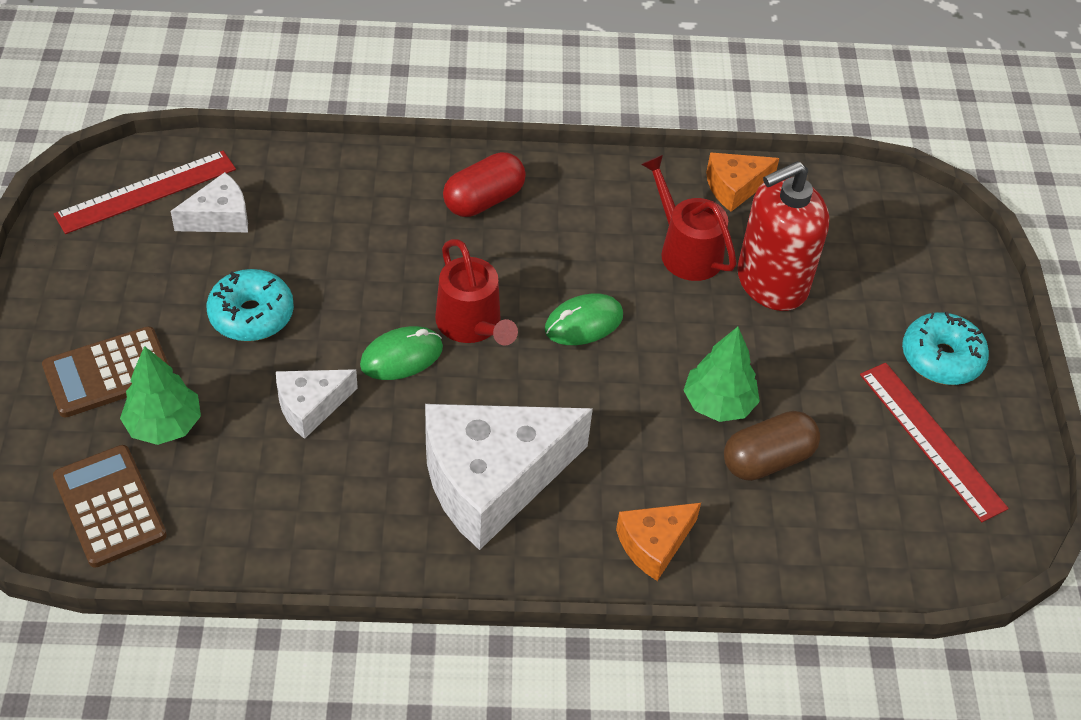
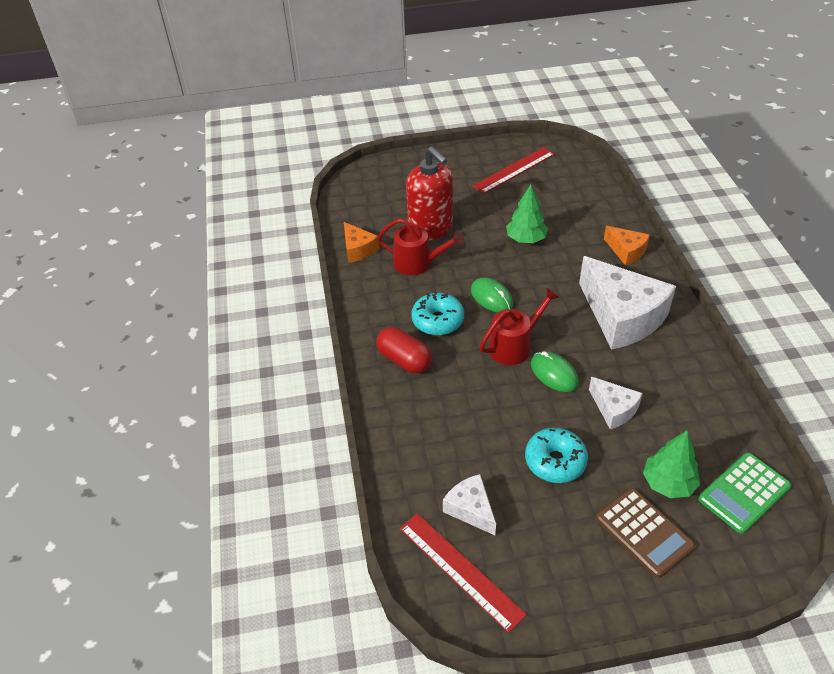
camera: 95 degrees left, 5 degrees down
brown calculator [53,445,167,568] -> green calculator [698,453,791,534]
red watering can [641,155,737,281] -> red watering can turned 120 degrees counterclockwise [377,218,465,275]
brown capsule [724,411,820,481] -> none
turquoise donut [902,312,989,385] -> turquoise donut moved to [411,293,464,335]

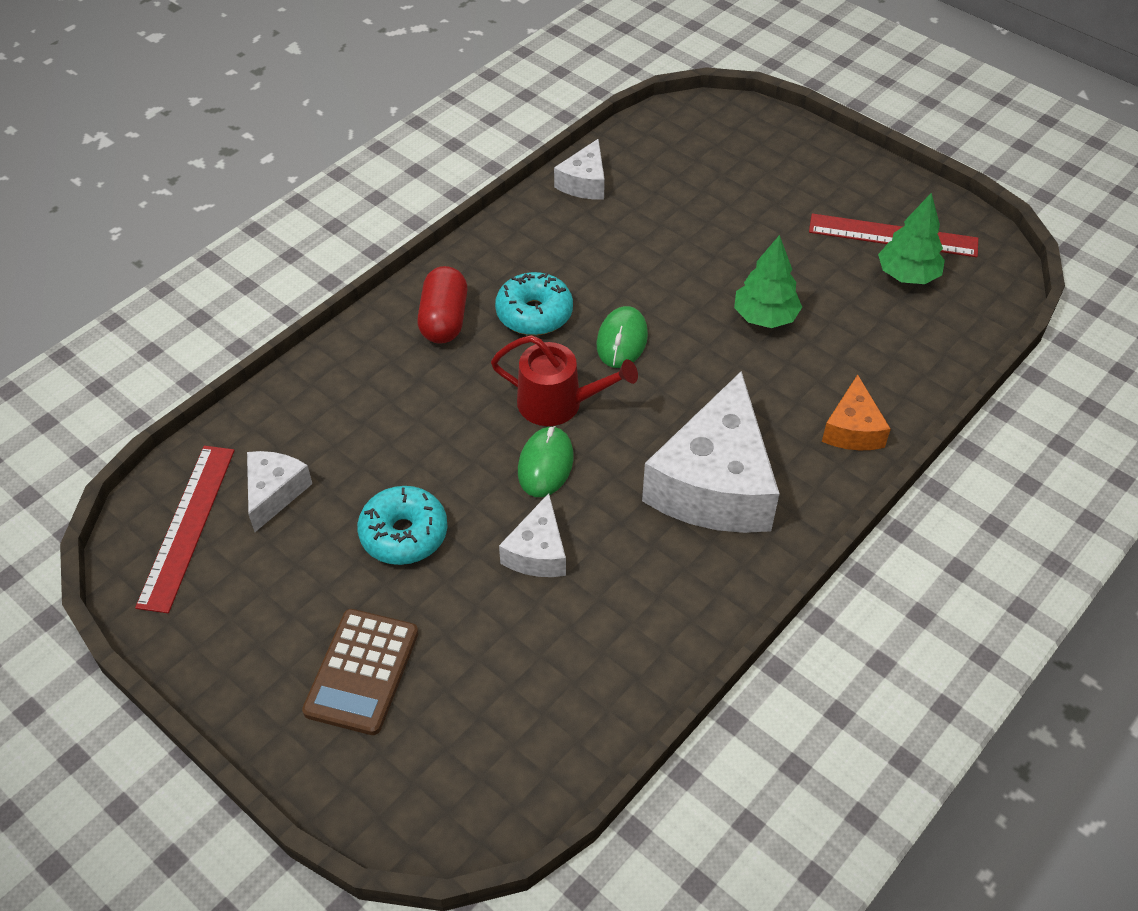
camera: 50 degrees right, 5 degrees up
orange cheese [344,222,380,263] -> white cheese [554,139,605,199]
red watering can [377,218,465,275] -> none
red soap dispenser [406,146,453,241] -> none
green tree [643,430,700,498] -> green tree moved to [878,193,945,284]
green calculator [698,453,791,534] -> none

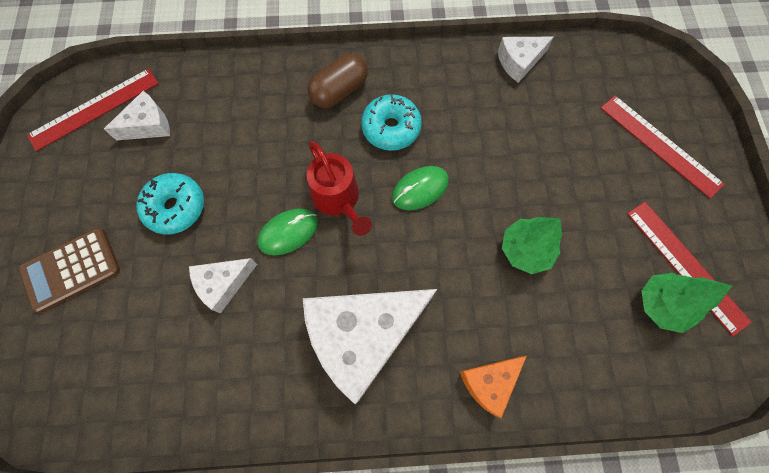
camera: 45 degrees right, 20 degrees up
red capsule [417,266,468,344] -> brown capsule [307,53,368,108]
none -> red ruler [601,95,725,199]

